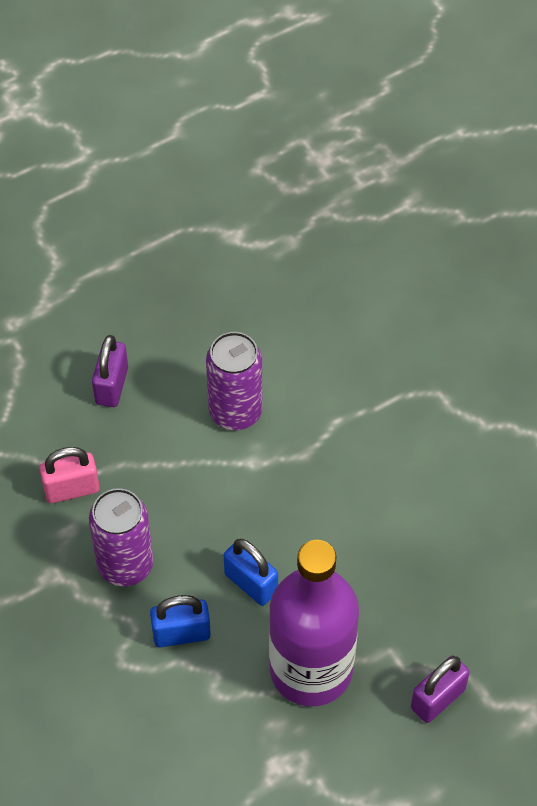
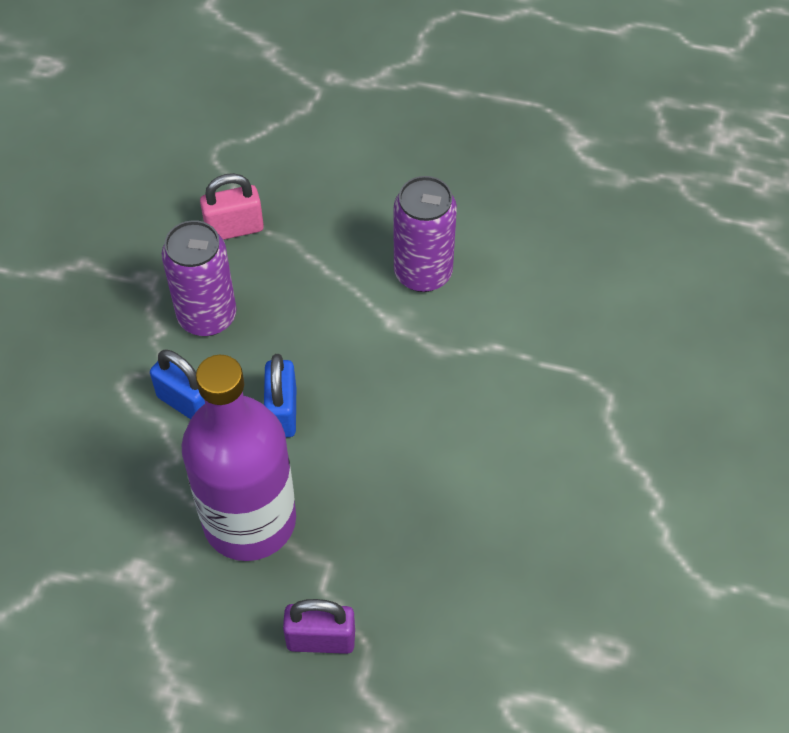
camera: 45 degrees right, 0 degrees up
pink padlock [39,447,99,503] -> pink padlock turned 45 degrees counterclockwise [200,173,264,240]
purple padlock [92,335,128,407] -> none

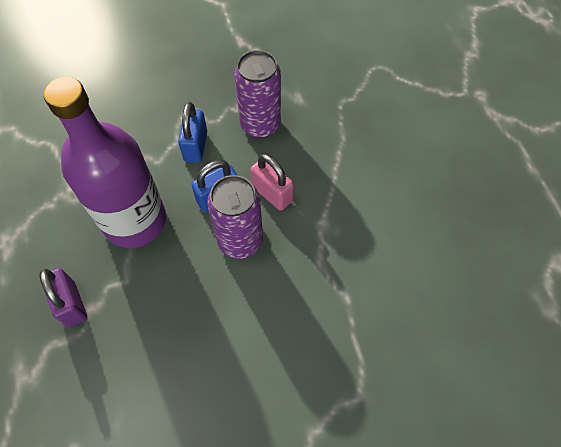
camera: 60 degrees right, 5 degrees up
pink padlock [200,173,264,240] -> pink padlock moved to [251,154,294,211]
purple can [394,176,457,292] -> purple can moved to [207,175,263,259]

